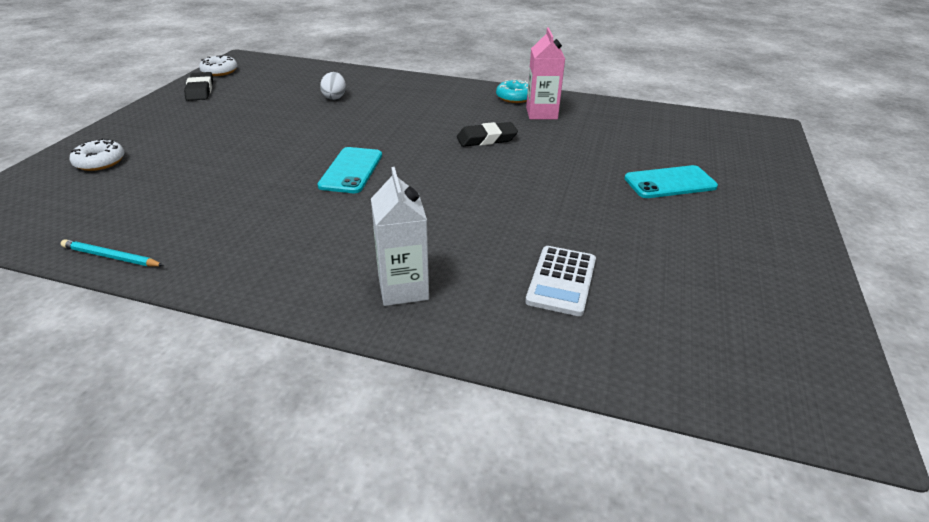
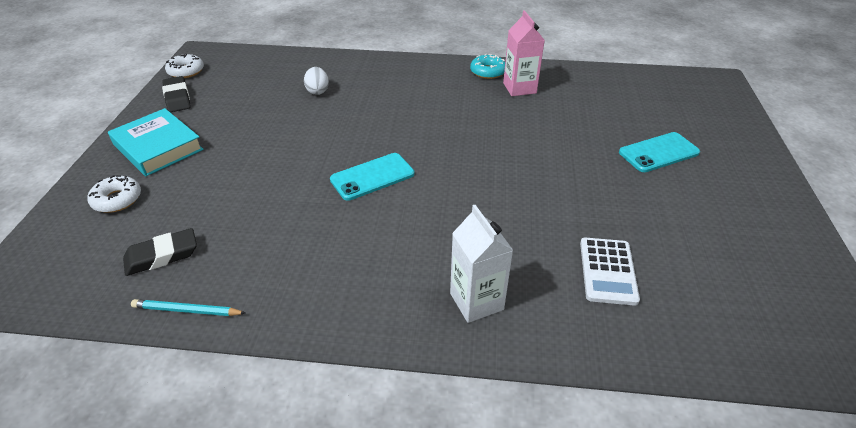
camera: 10 degrees left, 5 degrees up
turquoise phone [317,147,382,193] -> turquoise phone turned 60 degrees clockwise [330,153,414,201]
black eraser [457,122,518,147] -> black eraser moved to [123,228,197,276]
none -> turquoise book [108,108,204,176]

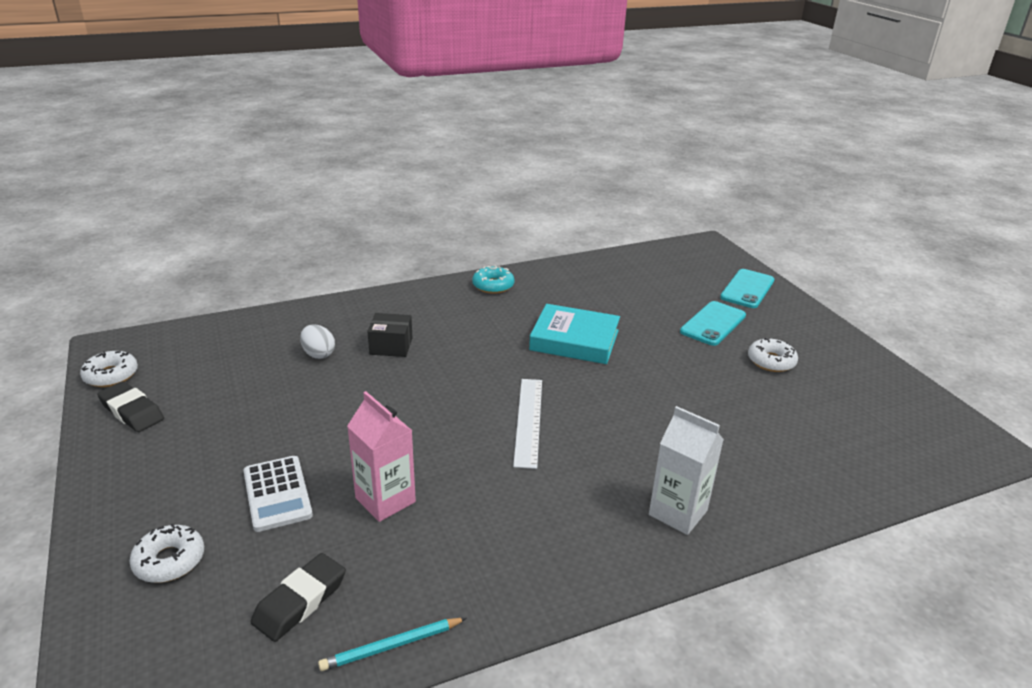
camera: 30 degrees left, 10 degrees down
turquoise book [108,108,204,176] -> turquoise book moved to [529,304,620,364]
turquoise phone [330,153,414,201] -> turquoise phone moved to [720,269,774,308]
pink carton [503,10,545,96] -> pink carton moved to [347,391,416,522]
white calculator [580,238,640,306] -> white calculator moved to [244,456,313,532]
none -> black box [368,313,412,357]
none -> white ruler [513,379,542,469]
none -> white donut [748,337,798,372]

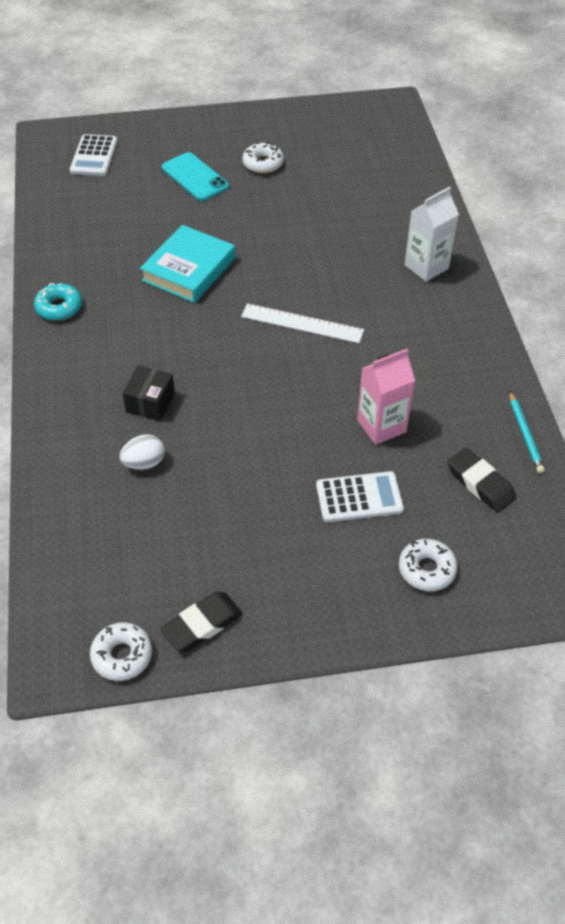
camera: 75 degrees left, 20 degrees up
turquoise phone [720,269,774,308] -> none
none -> white calculator [70,134,118,176]

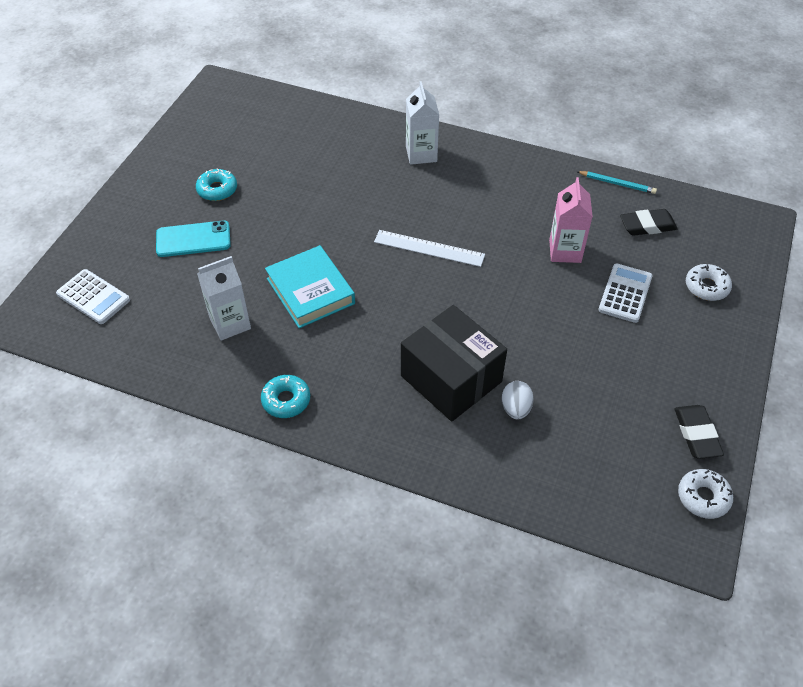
camera: 60 degrees left, 0 degrees up
black box [122,365,175,421] -> black box [401,305,507,422], size x2.01
white ruler [241,303,364,343] -> white ruler turned 60 degrees clockwise [374,230,485,267]
white donut [243,142,284,174] -> turquoise donut [196,168,237,201]
none -> white carton [197,256,251,341]

